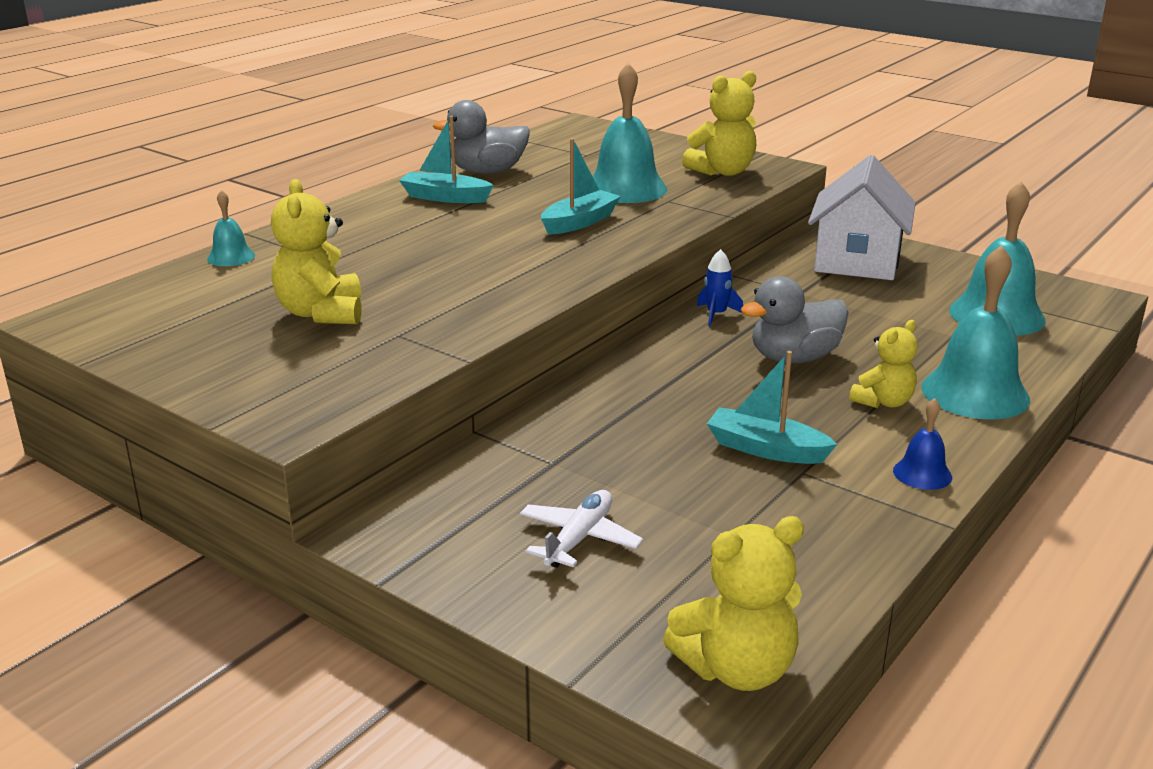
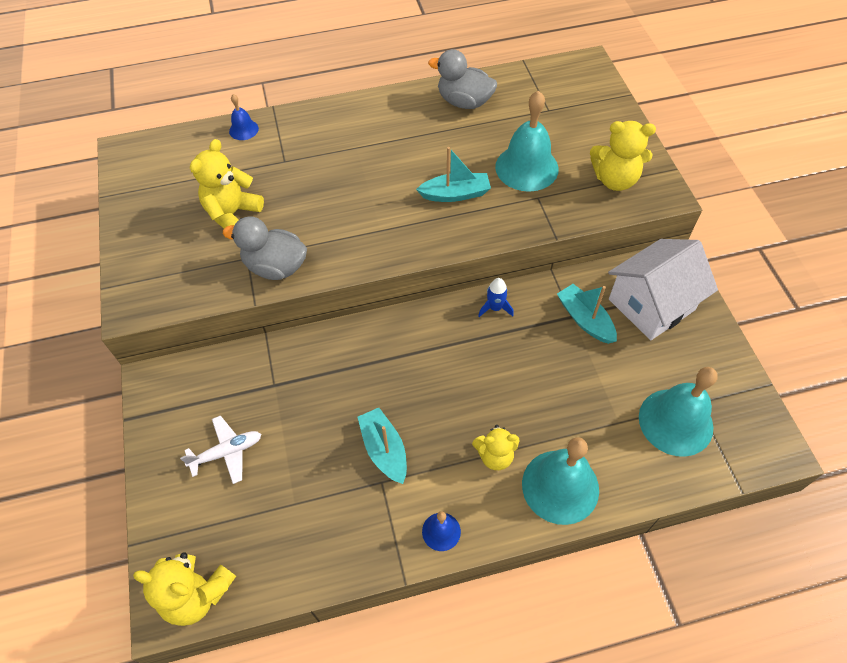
camera: 40 degrees right, 30 degrees up
turquoise bell [207,190,255,266] -> blue bell [229,94,259,140]
turquoise boat [399,116,494,203] -> turquoise boat moved to [557,284,617,344]
grey duck [741,276,849,364] -> grey duck moved to [223,216,307,280]

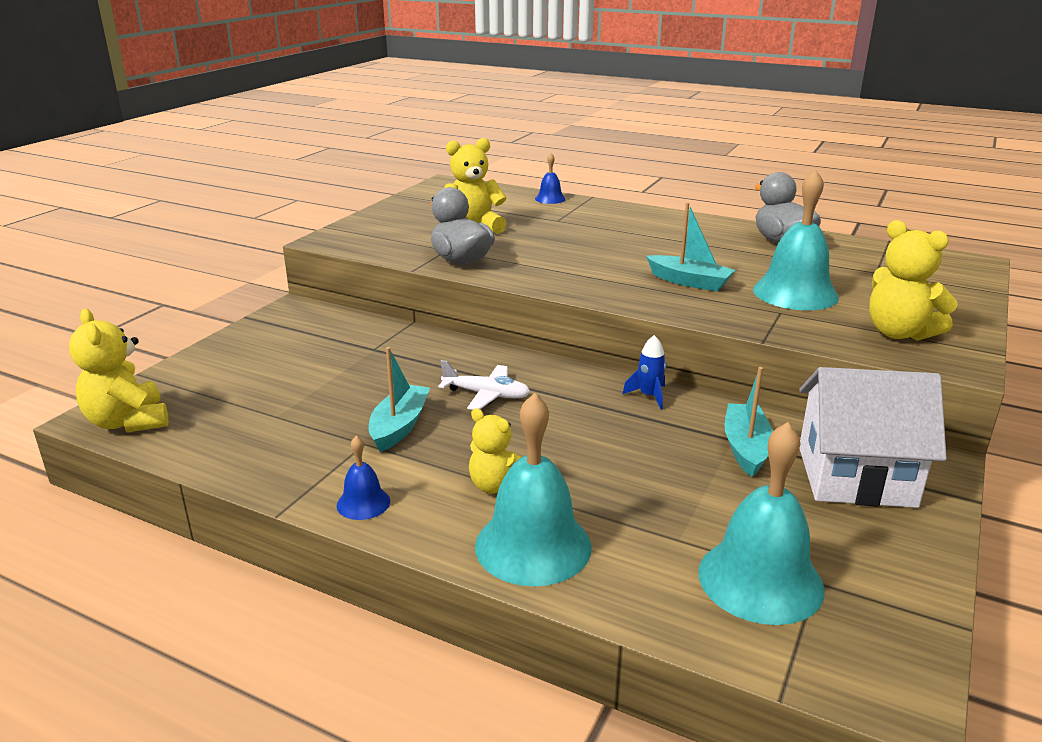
camera: 40 degrees right, 30 degrees down
white plane [180,416,261,484] -> white plane moved to [438,360,530,410]

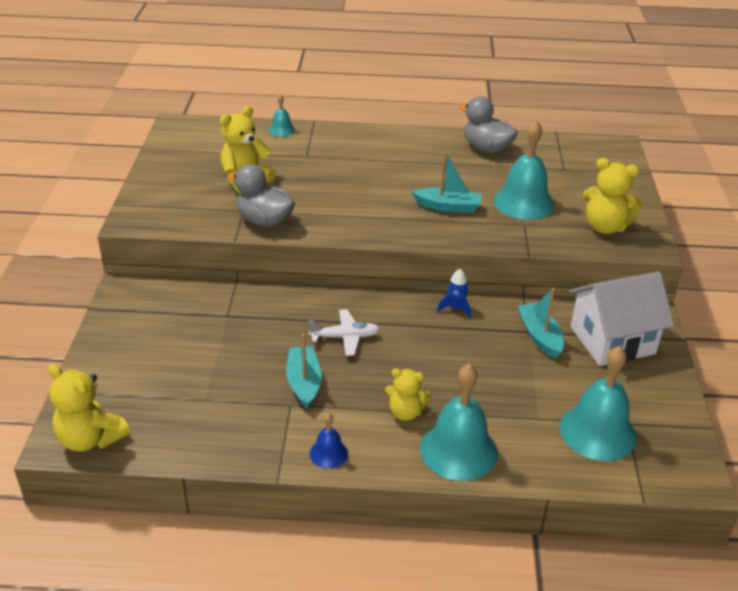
camera: 25 degrees left, 10 degrees up
blue bell [535,153,566,204] -> turquoise bell [269,93,295,137]

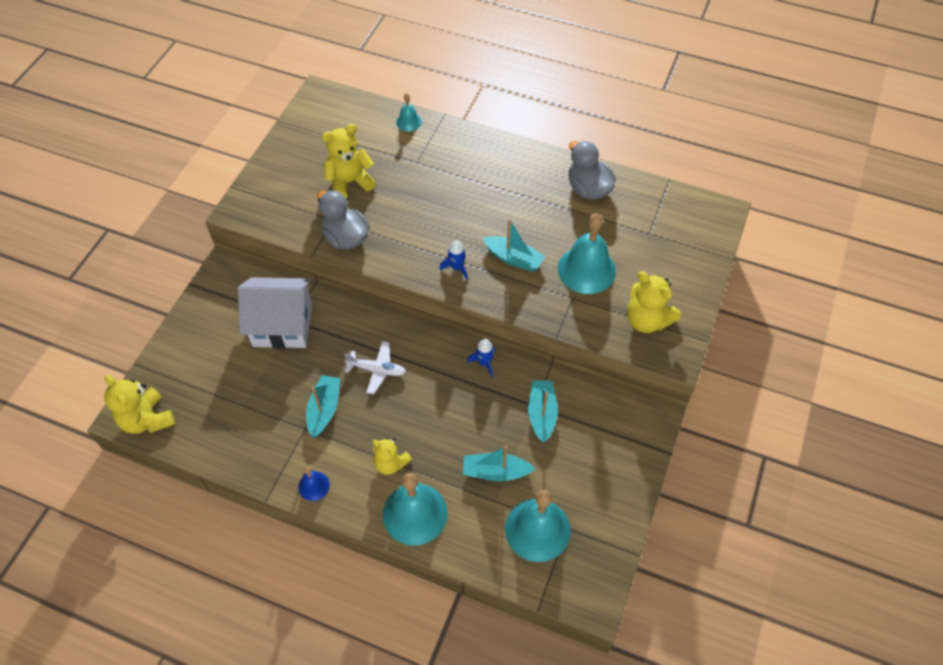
camera: 20 degrees right, 20 degrees up
white house [569,272,674,366] -> white house moved to [238,277,312,349]
none -> blue rocket [440,240,468,280]
none -> turquoise boat [463,445,535,481]

